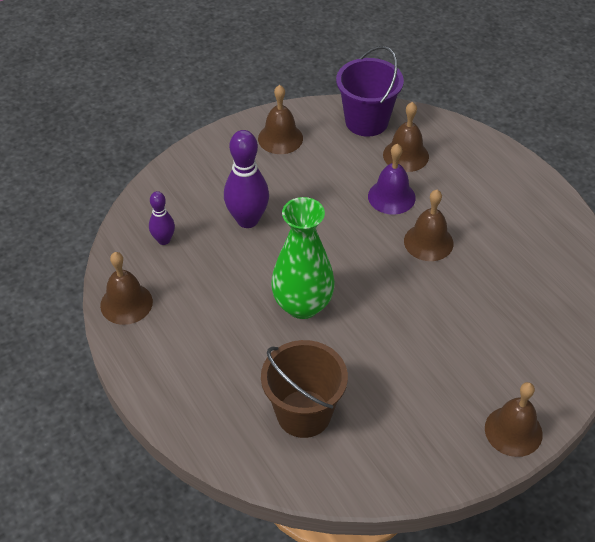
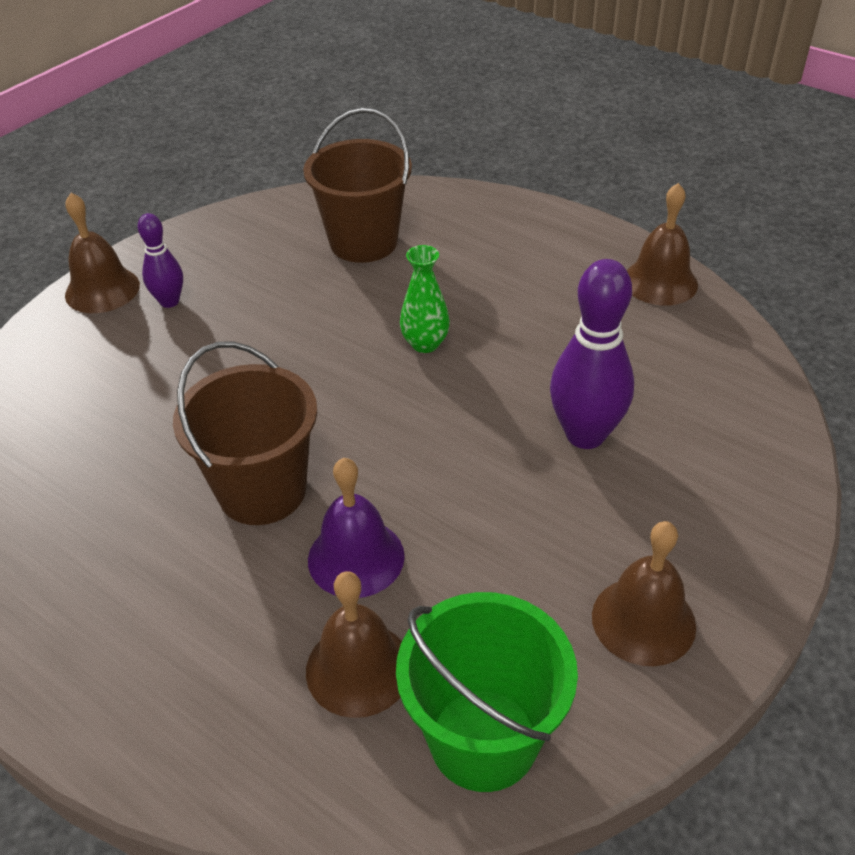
camera: 160 degrees right, 5 degrees down
purple bowling pin [149,191,175,245] -> purple bowling pin moved to [138,213,183,308]
green vase [271,197,335,319] -> green vase [400,245,450,353], size x0.53
purple bucket [336,46,404,136] -> green bucket [396,592,578,792]
brown bell [404,190,454,261] -> brown bucket [173,341,317,525]

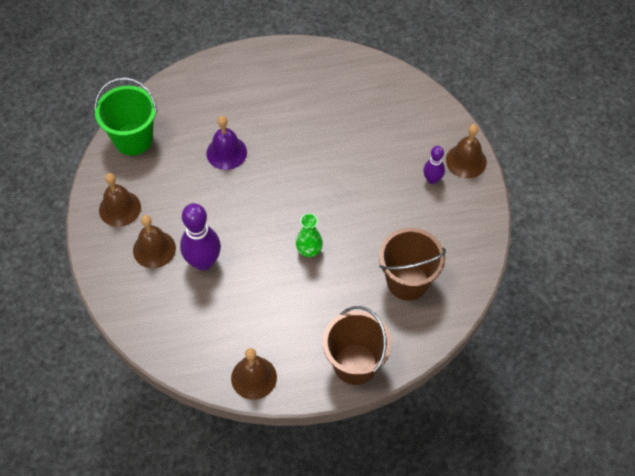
camera: 130 degrees right, 15 degrees up
brown bucket [173,341,317,525] -> brown bucket moved to [323,306,392,385]
brown bell [306,571,402,718] -> brown bell moved to [133,215,176,268]

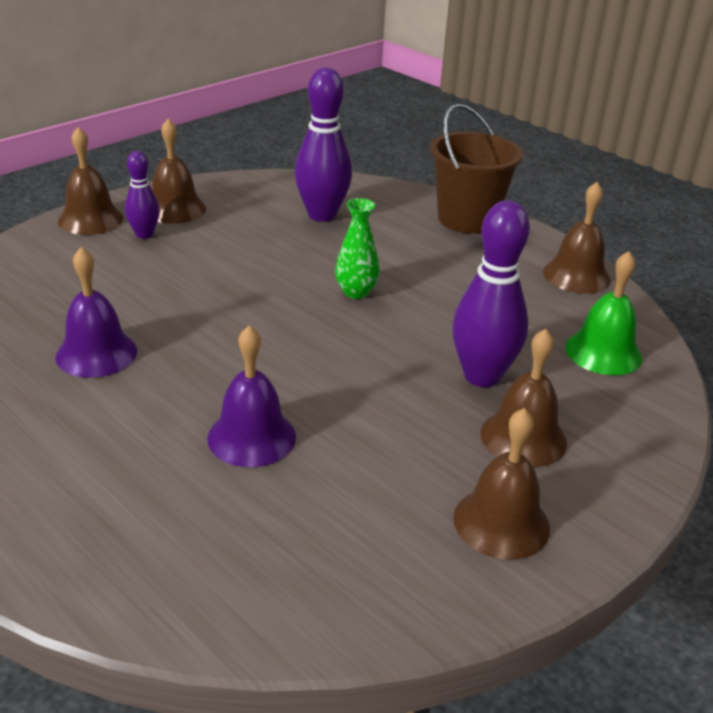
camera: 125 degrees left, 25 degrees down
green bucket [94,77,157,155] -> none
brown bucket [379,228,446,300] -> purple bowling pin [295,67,352,222]
none -> purple bell [55,247,137,378]
none -> brown bell [152,119,206,224]
none -> green bell [565,251,642,375]

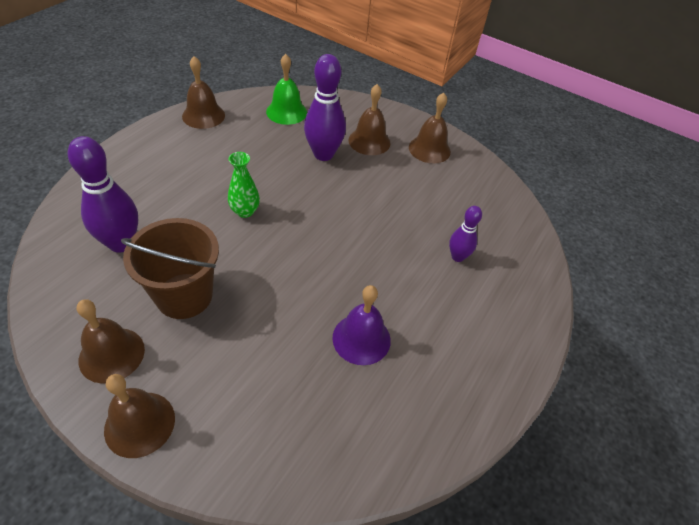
camera: 105 degrees left, 15 degrees up
purple bowling pin [125,151,160,239] -> purple bowling pin moved to [449,206,482,262]
purple bell [207,326,296,467] -> none
brown bucket [430,103,523,233] -> brown bucket moved to [121,218,219,319]

